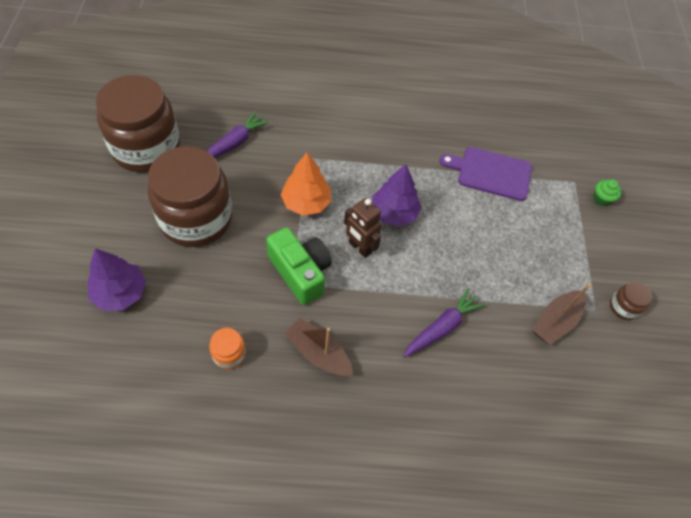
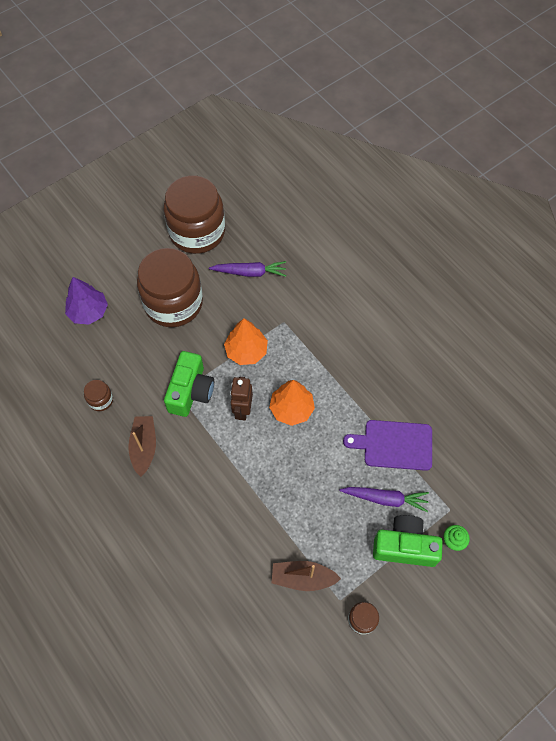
camera: 55 degrees right, 5 degrees up
orange jar [209,328,246,369] -> brown jar [84,380,113,411]
purple tree [372,164,422,227] -> orange tree [269,380,315,426]
purple carrot [403,288,485,358] -> purple carrot moved to [339,487,429,512]
purple cutting board [440,147,532,201] -> purple cutting board turned 60 degrees counterclockwise [343,420,432,471]
none -> green camera [373,515,443,567]

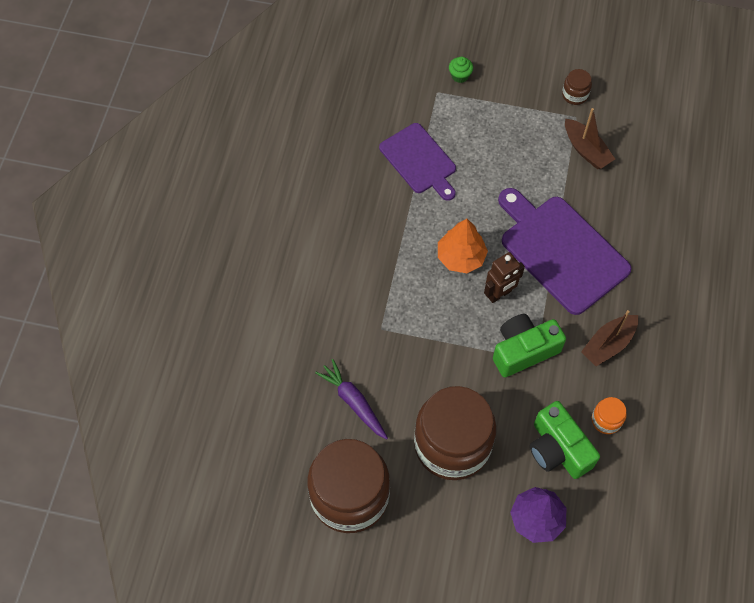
camera: 130 degrees left, 0 degrees up
brown jar [84,380,113,411] -> orange jar [592,397,627,434]
orange tree [224,318,268,365] -> none
purple carrot [339,487,429,512] -> none
green camera [373,515,443,567] -> green camera moved to [530,401,600,479]
none -> purple cutting board [498,188,632,315]

